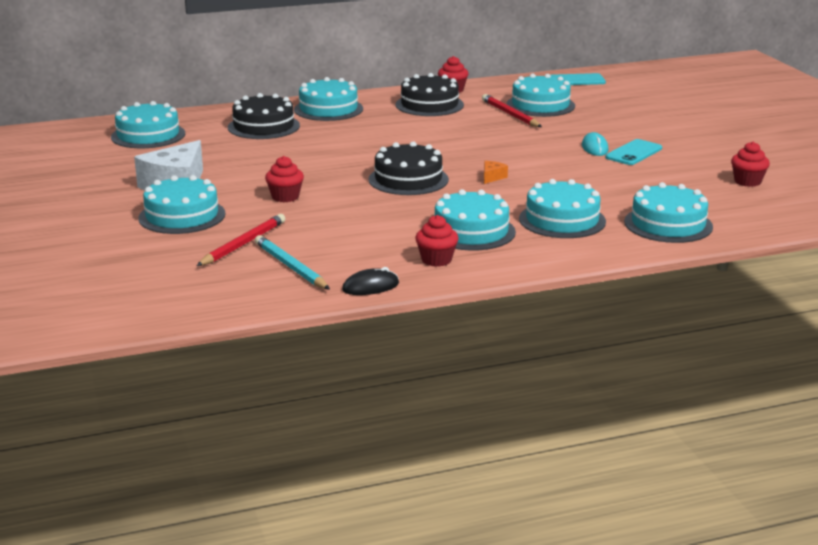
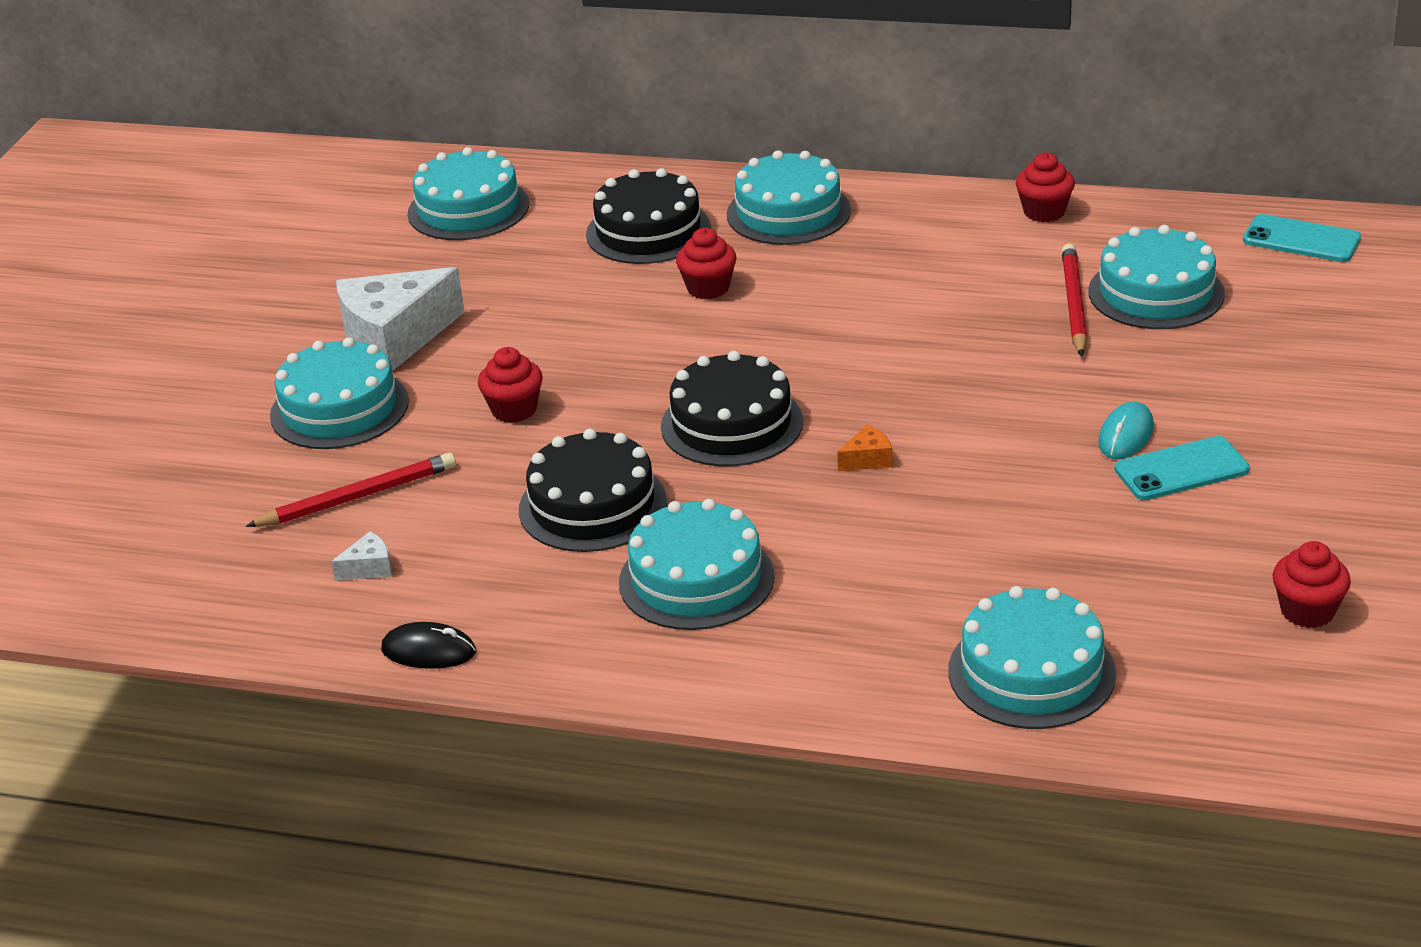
camera: 35 degrees right, 10 degrees up
turquoise pencil [255,235,330,290] -> white cheese [331,531,392,581]
black cake [396,73,464,116] -> black cake moved to [519,429,667,552]
red cupcake [415,215,459,267] -> red cupcake moved to [676,228,737,299]
turquoise cake [519,179,606,238] -> none

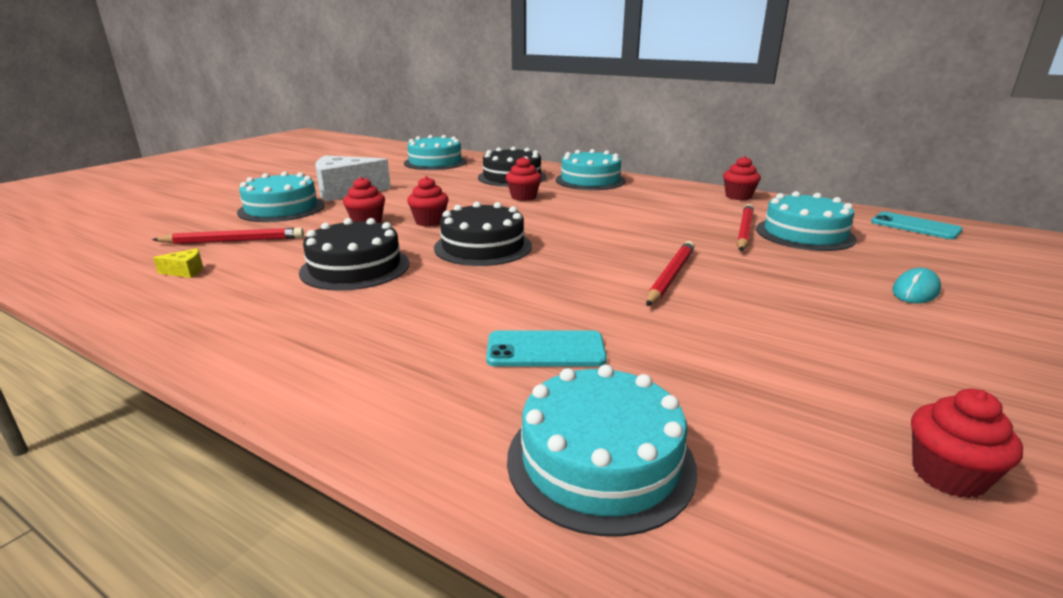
camera: 15 degrees right, 10 degrees down
white cheese [331,531,392,581] -> yellow cheese [153,248,203,278]
black mouse [381,622,476,669] -> none
turquoise cake [619,499,775,630] -> none
orange cheese [837,425,893,471] -> none
turquoise mouse [1098,402,1154,459] -> turquoise mouse moved to [892,268,941,303]
turquoise phone [1114,436,1250,500] -> turquoise phone moved to [486,330,607,367]
none -> red cupcake [407,176,449,227]
none -> red pencil [646,241,695,306]

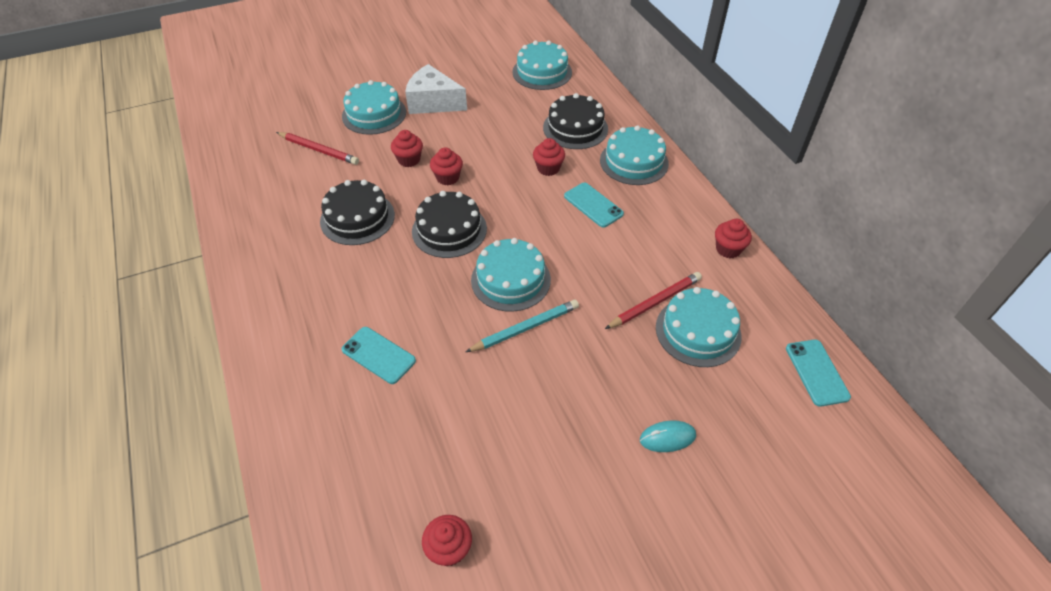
camera: 35 degrees right, 25 degrees up
yellow cheese [153,248,203,278] -> none
turquoise cake [507,365,697,536] -> turquoise cake moved to [471,238,551,312]
red pencil [646,241,695,306] -> turquoise pencil [466,300,579,352]
none -> turquoise phone [564,183,624,228]

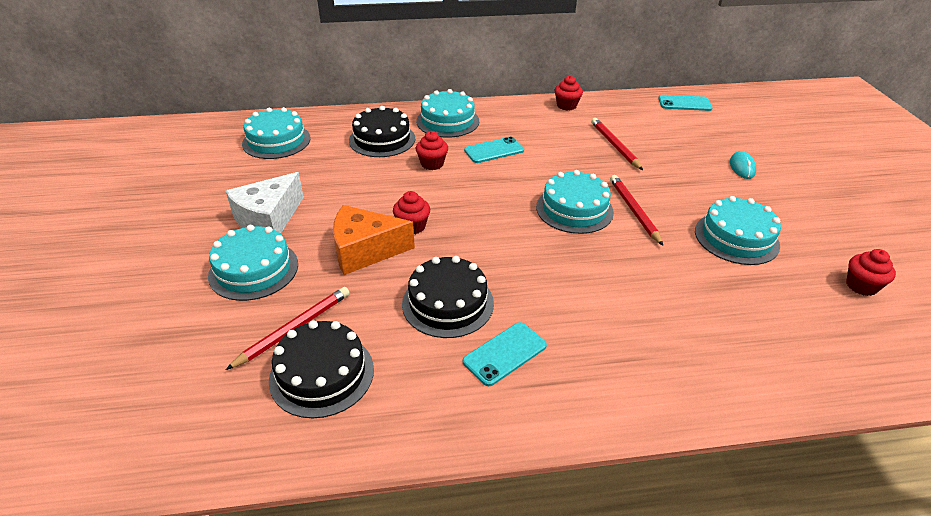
camera: 75 degrees left, 10 degrees down
turquoise phone [342,327,416,384] -> turquoise phone moved to [463,322,547,386]
red cupcake [391,130,423,167] -> orange cheese [333,205,415,275]
black cake [412,191,487,258] -> black cake moved to [269,320,374,418]
turquoise pencil [466,300,579,352] -> red pencil [610,175,663,246]
turquoise cake [656,287,742,367] -> turquoise cake moved to [695,196,781,265]

